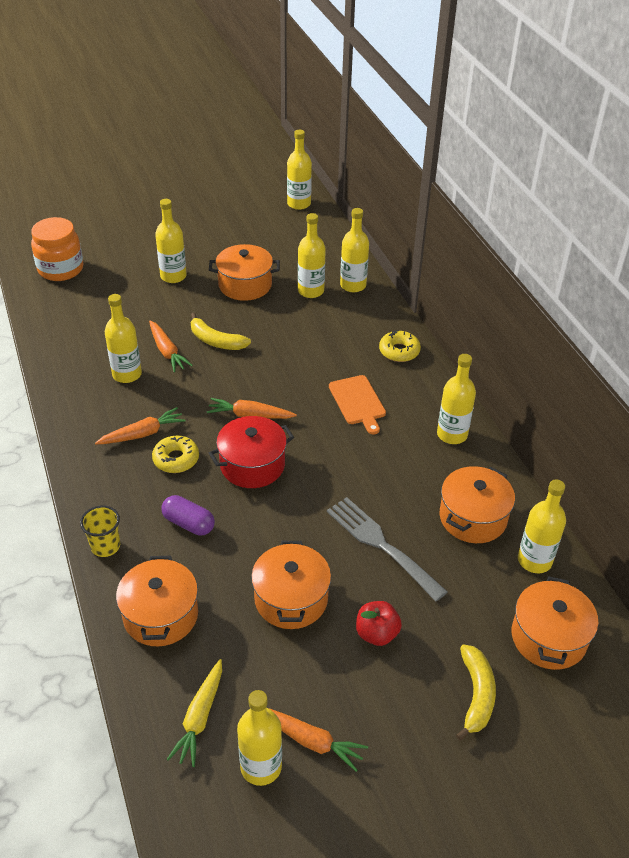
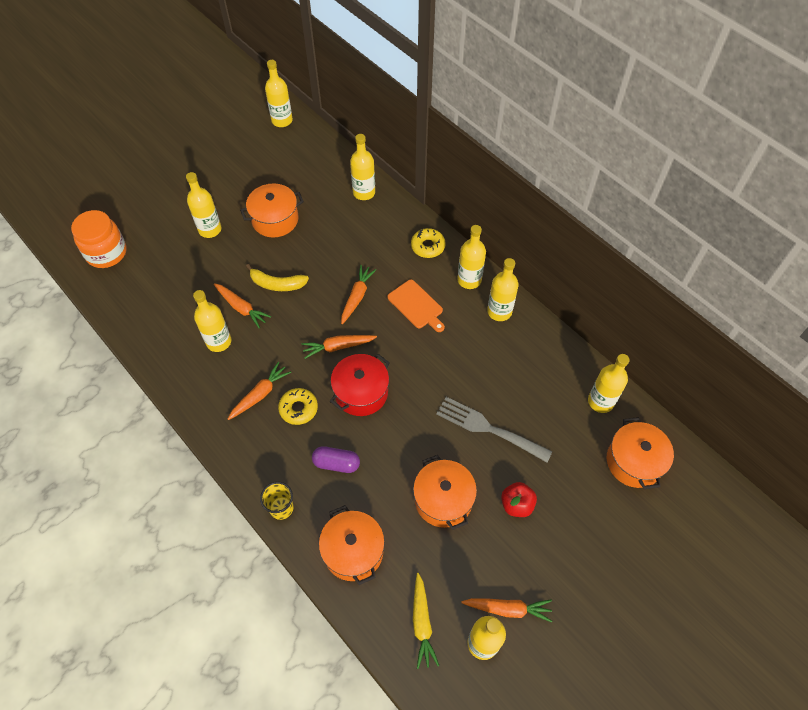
camera: 20 degrees left, 15 degrees up
yellow bottle [298,213,326,298] -> yellow bottle moved to [457,225,486,289]
orange pot [439,466,515,543] -> none
yellow banana [456,645,496,741] -> none
none -> orange carrot [341,265,376,324]

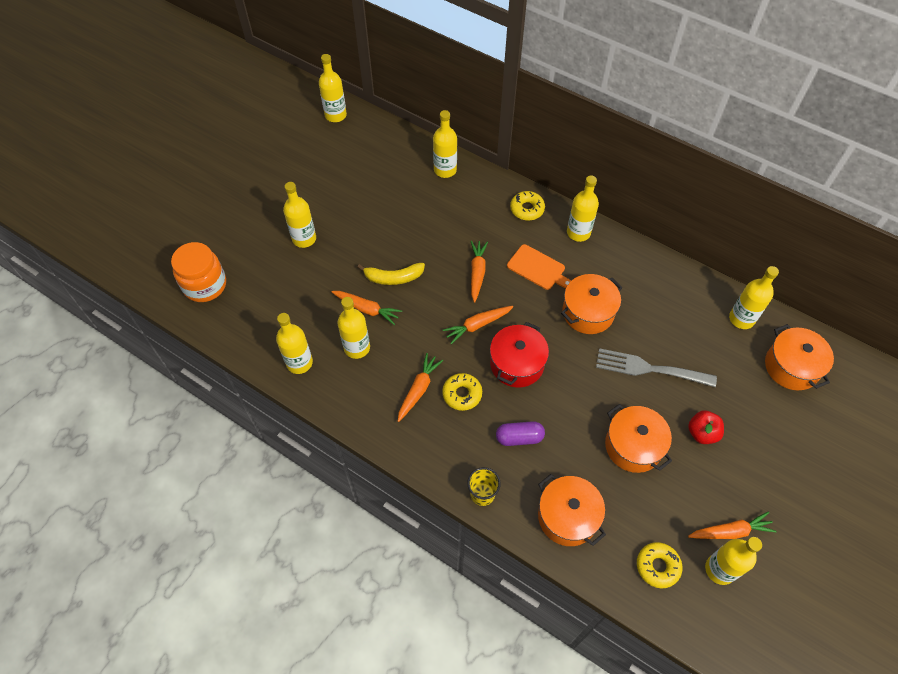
camera: 15 degrees left, 0 degrees up
orange pot [240,184,304,237] -> orange pot moved to [561,274,622,334]
yellow carrot [413,573,439,669] -> yellow donut [637,542,682,588]
yellow bottle [487,258,519,321] -> yellow bottle moved to [276,313,313,374]

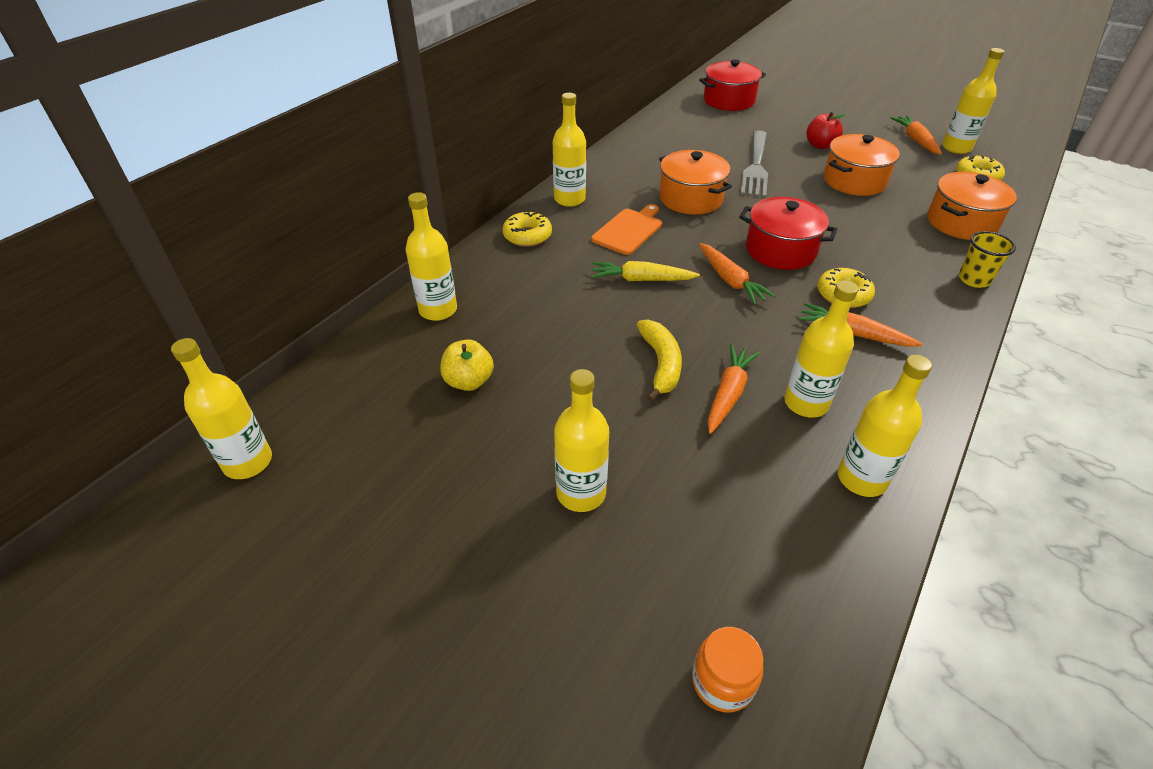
camera: 90 degrees left, 15 degrees down
orange jar [171,242,226,302] -> orange jar [692,627,763,713], size x0.58
orange carrot [471,241,488,302] -> yellow carrot [591,261,700,281]
purple capsule [496,421,545,446] -> none
yellow bottle [729,266,779,329] -> none
orange pot [765,324,834,390] -> red pot [699,59,766,111]
none -> yellow apple [440,340,494,391]

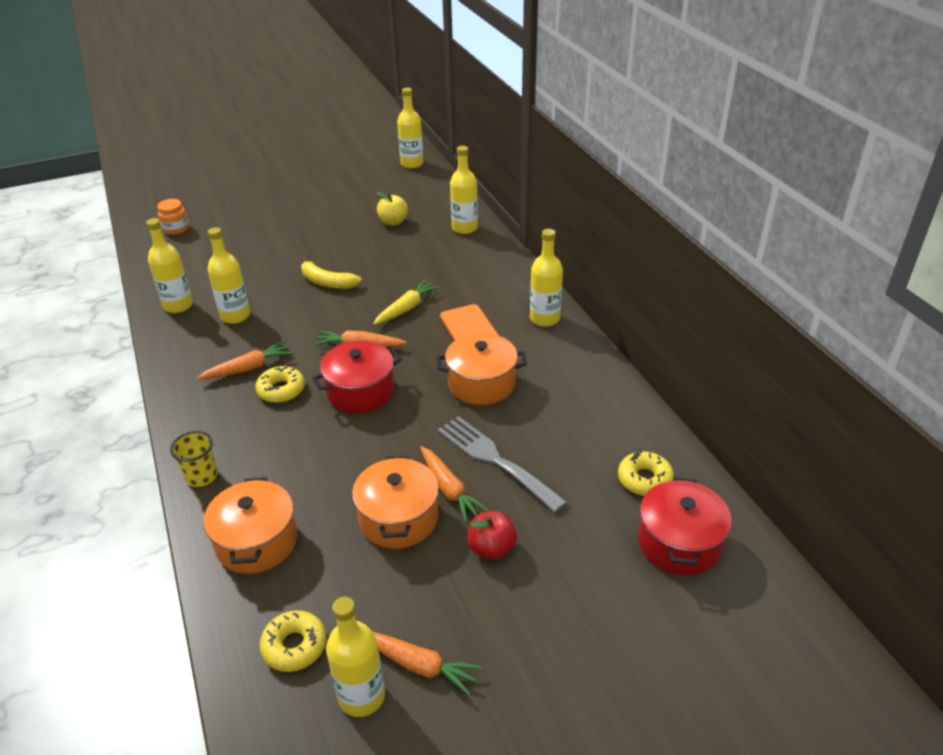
camera: 125 degrees right, 5 degrees down
yellow donut [502,212,552,247] -> yellow donut moved to [618,451,674,496]
yellow bottle [554,369,609,512] -> none
orange carrot [708,344,760,434] -> orange carrot moved to [420,446,489,523]

